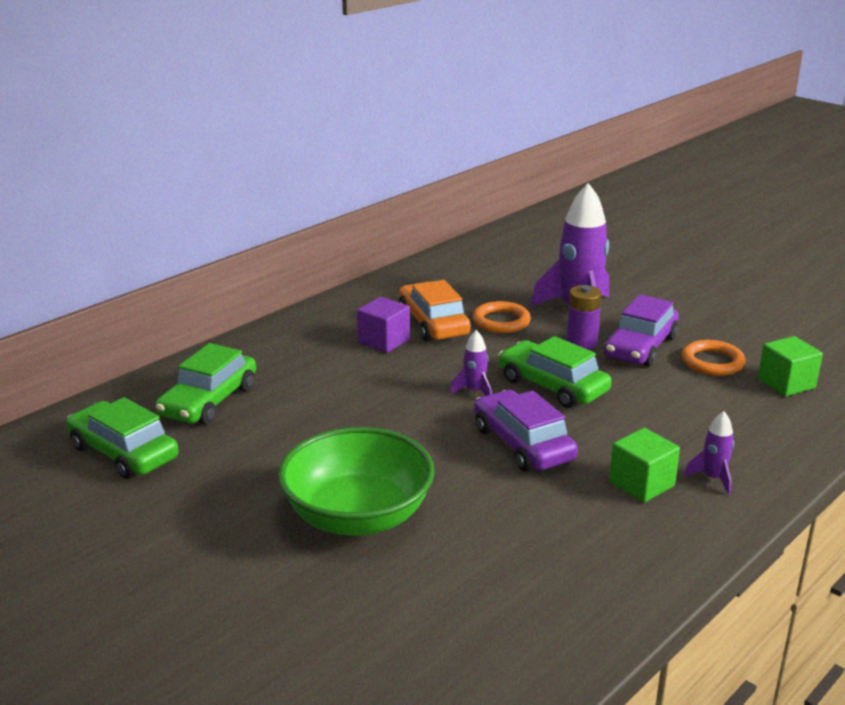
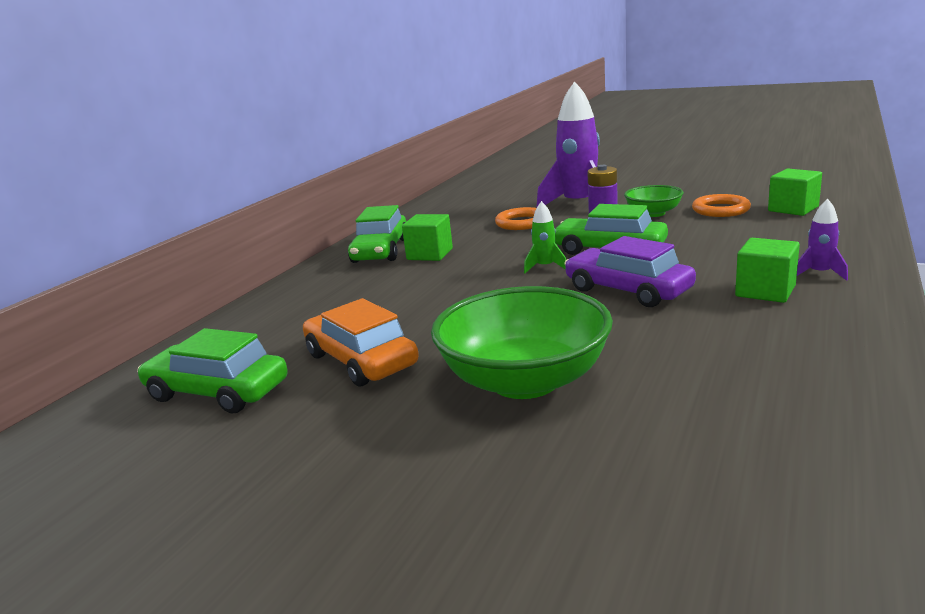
camera: 15 degrees left, 5 degrees down
green car [156,343,256,425] -> green car moved to [348,205,406,263]
purple cube [357,297,410,353] -> green cube [402,214,453,261]
orange car [399,280,471,341] -> orange car moved to [303,298,419,386]
purple rocket [450,330,492,396] -> green rocket [524,201,566,273]
purple car [604,294,679,367] -> green bowl [624,185,684,217]

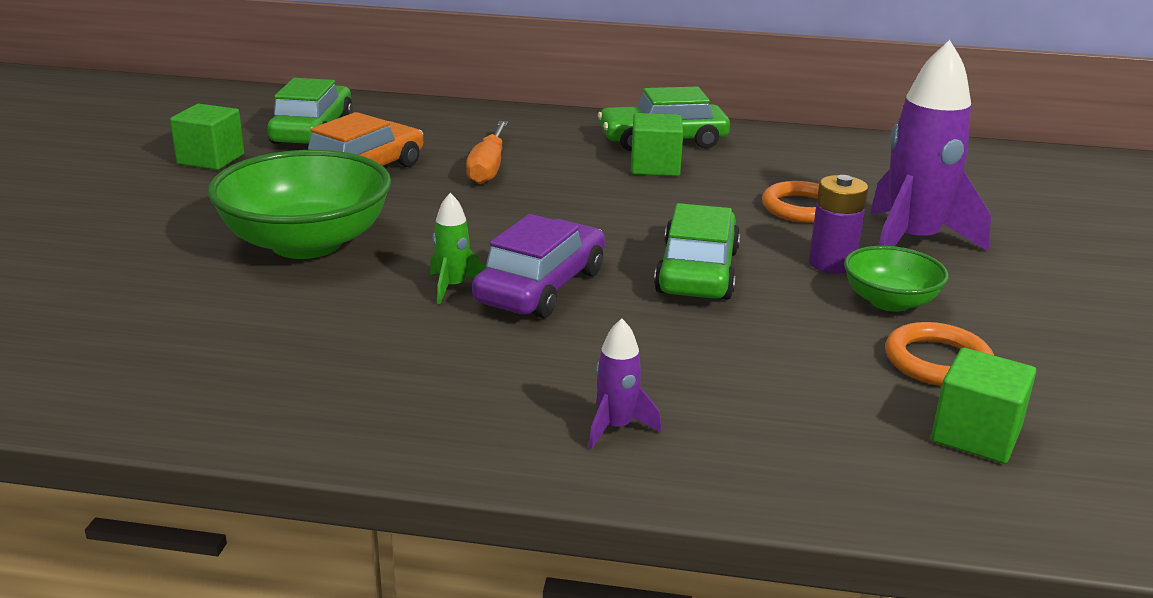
camera: 70 degrees right, 5 degrees up
green rocket [524,201,566,273] -> green rocket moved to [430,193,486,304]
green cube [735,238,800,303] -> green cube moved to [170,104,244,170]
none -> orange screwdriver [466,121,508,184]

